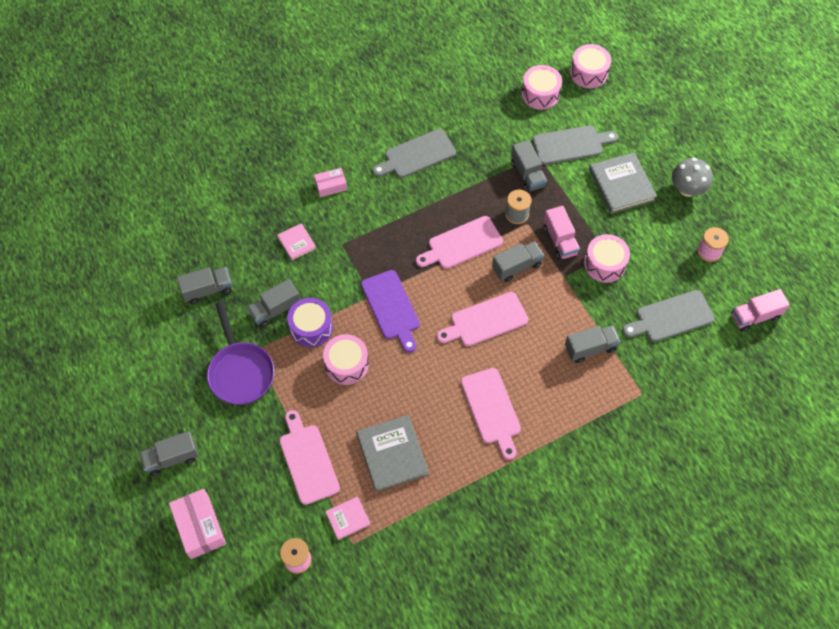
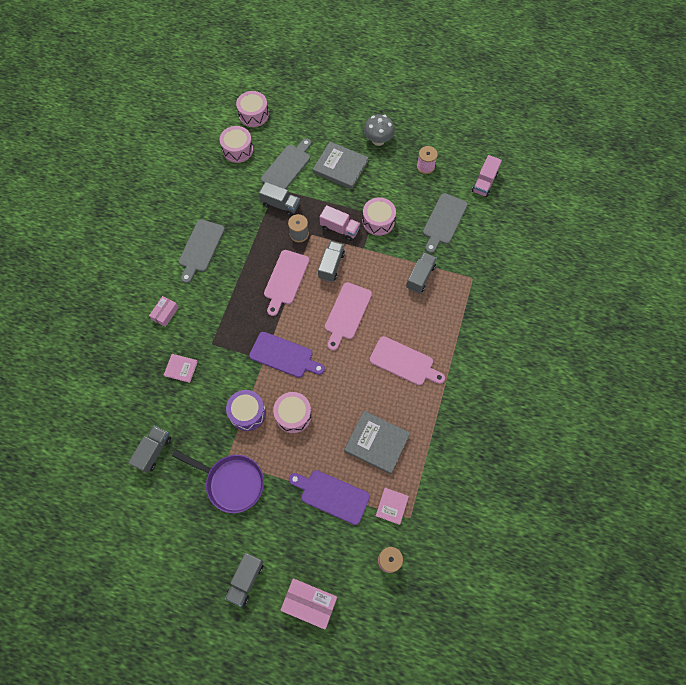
camera: 45 degrees left, 5 degrees up
grey truck [247,279,300,328] -> none
pink cutting board [279,410,340,505] -> purple cutting board [289,470,370,525]

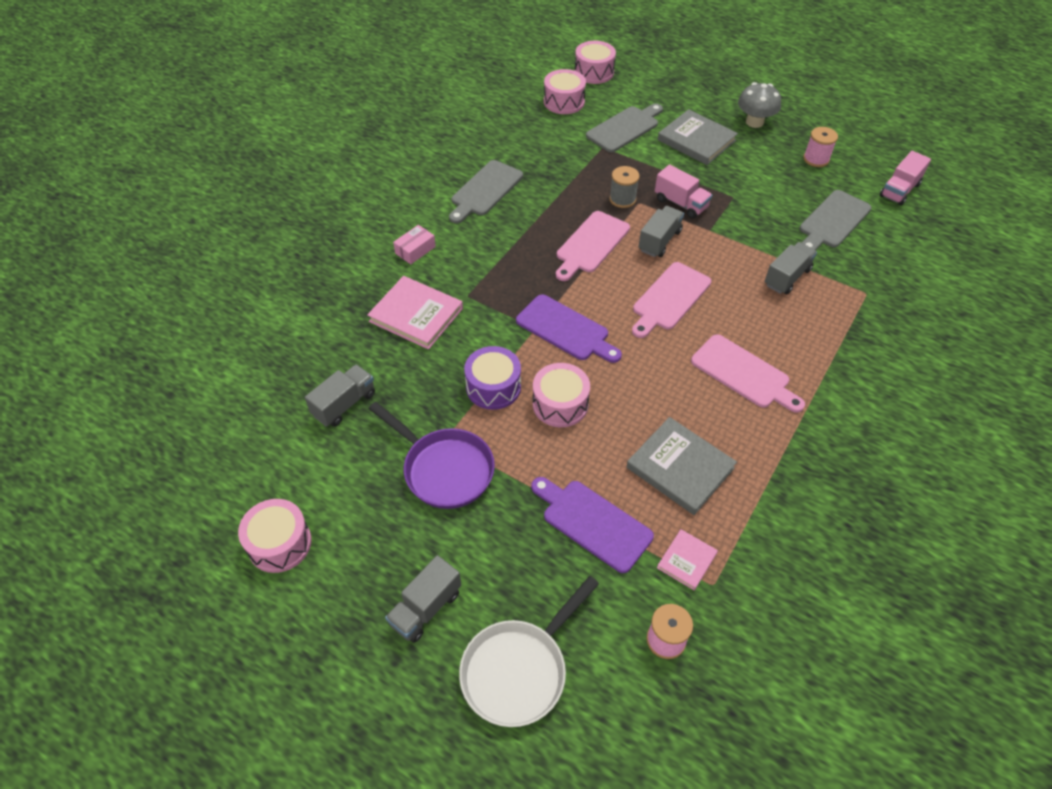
camera: 15 degrees right, 15 degrees down
pink book [164,354,198,383] -> pink book [367,276,463,349], size x1.83
grey truck [259,182,300,216] -> none
pink box [280,578,337,630] -> white pan [459,576,599,727]
pink drum [362,197,396,236] -> pink drum moved to [238,499,312,573]

